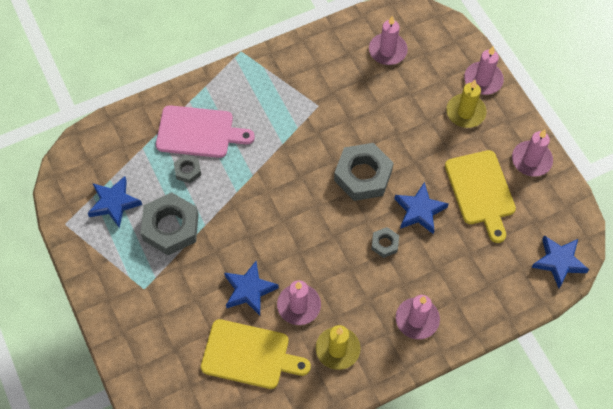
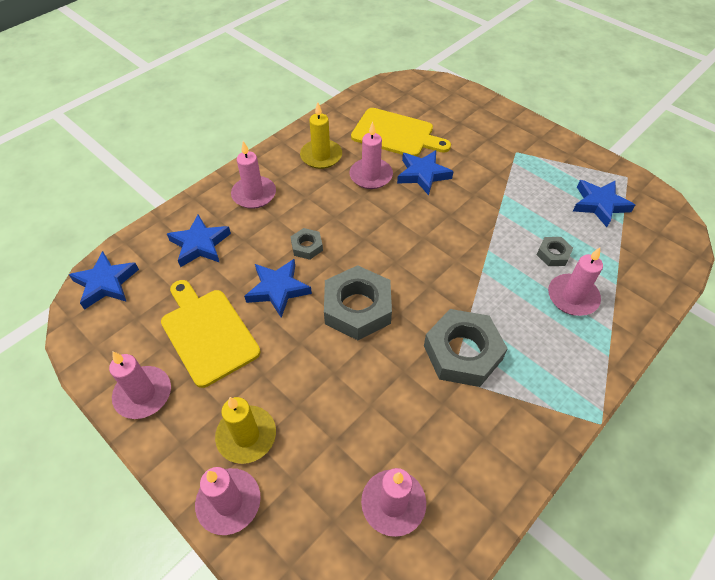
camera: 160 degrees right, 10 degrees down
grey nut [140,192,199,255] -> grey nut moved to [424,309,508,387]
pink cutting board [156,105,255,158] -> pink candle [548,247,603,316]
yellow cutting board [201,319,311,389] -> yellow cutting board turned 150 degrees counterclockwise [351,108,451,157]
none -> blue star [167,215,231,267]

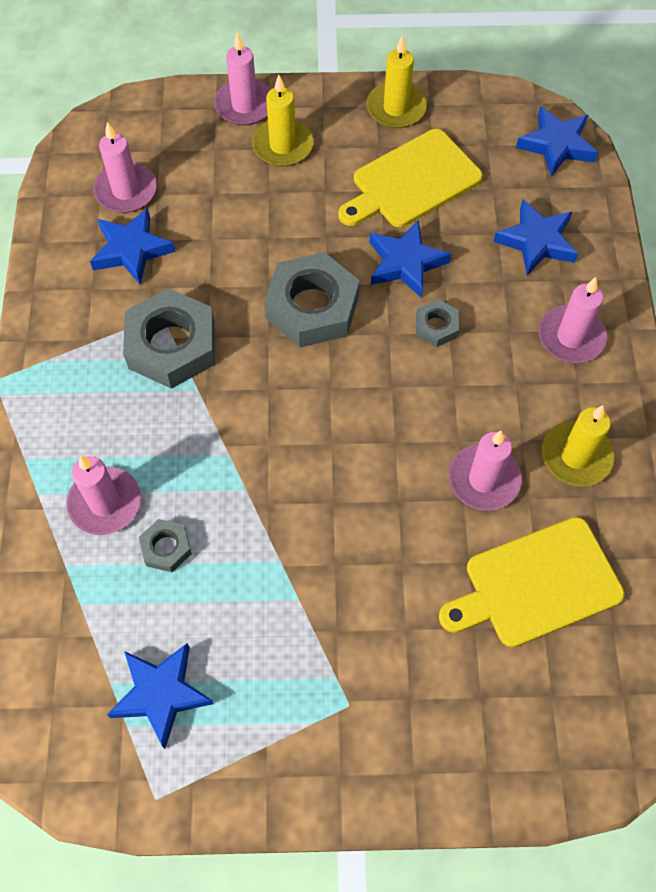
camera: 135 degrees right, 10 degrees up
pink candle [109,351,171,419] -> yellow candle [366,36,427,128]
yellow cutting board [161,280,260,388] -> yellow cutting board turned 135 degrees clockwise [338,129,483,227]
blue star [397,150,454,195] -> blue star moved to [90,208,176,285]

